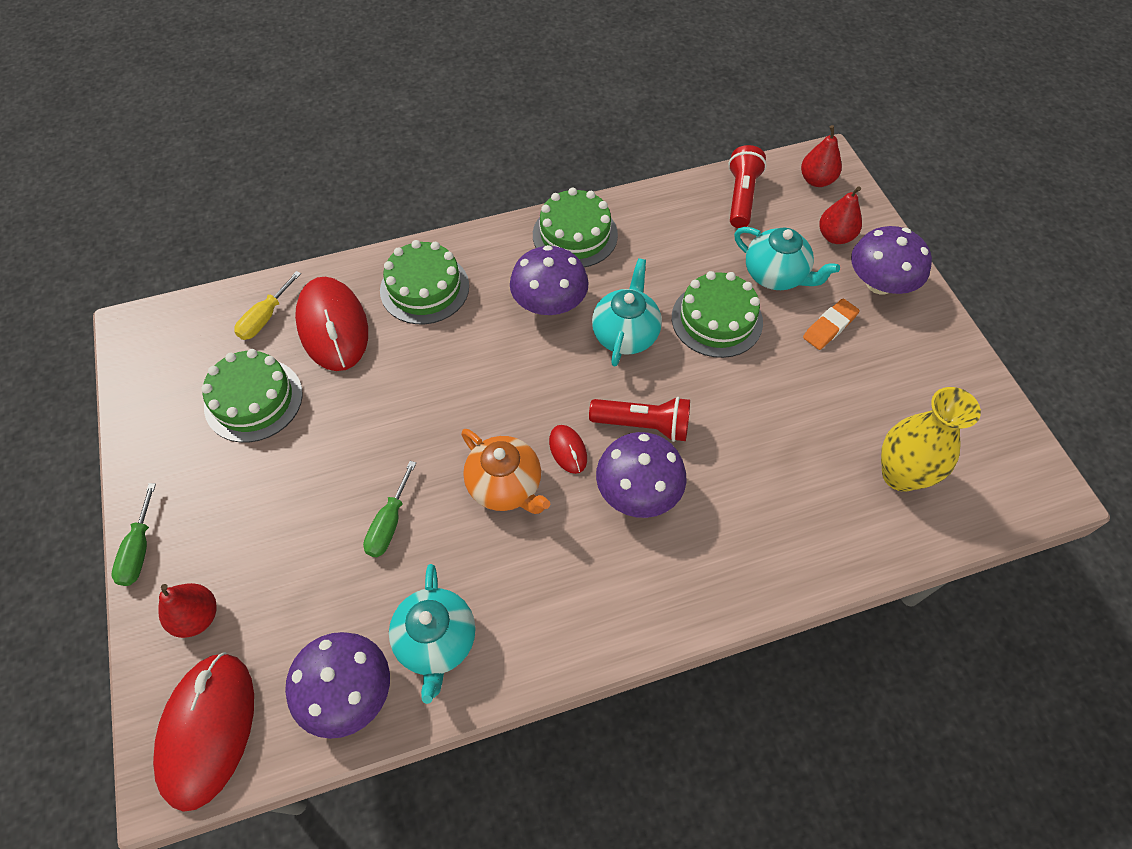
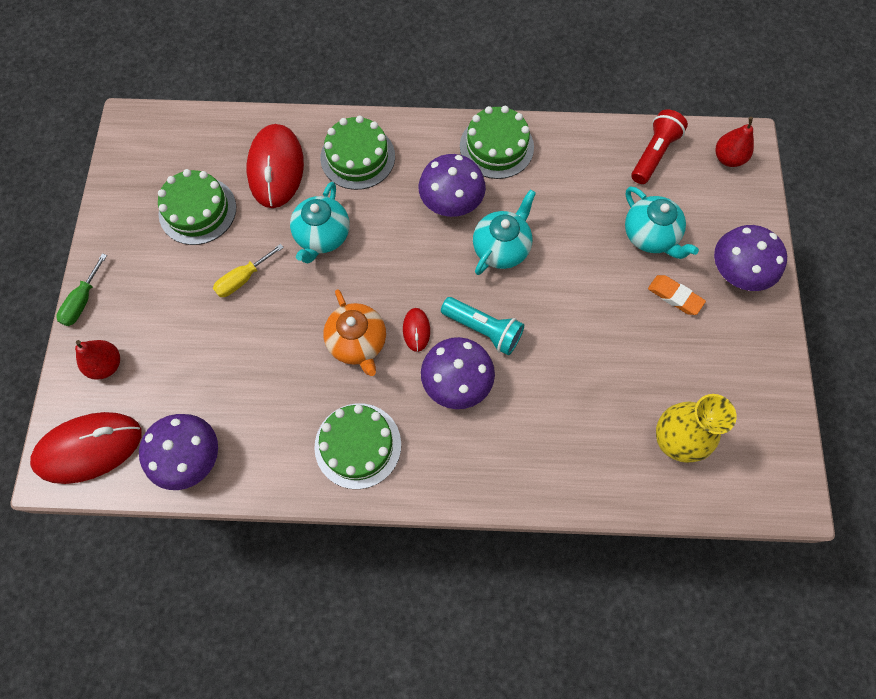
camera: 20 degrees right, 10 degrees up
red mouse [153,652,254,812] -> red mouse turned 45 degrees clockwise [30,412,141,484]
yellow screwdriver [234,271,301,340] -> yellow screwdriver moved to [213,244,284,297]
green screwdriver [363,461,416,557] -> none
turquoise teapot [389,564,476,704] -> turquoise teapot moved to [290,182,350,263]
red flashlight [589,397,690,442] -> turquoise flashlight [441,297,524,355]
green cake [672,271,763,358] -> green cake moved to [314,403,401,489]
orange eraser [803,299,859,350] -> orange eraser turned 60 degrees clockwise [648,275,706,315]
red pear [819,186,862,244] -> none

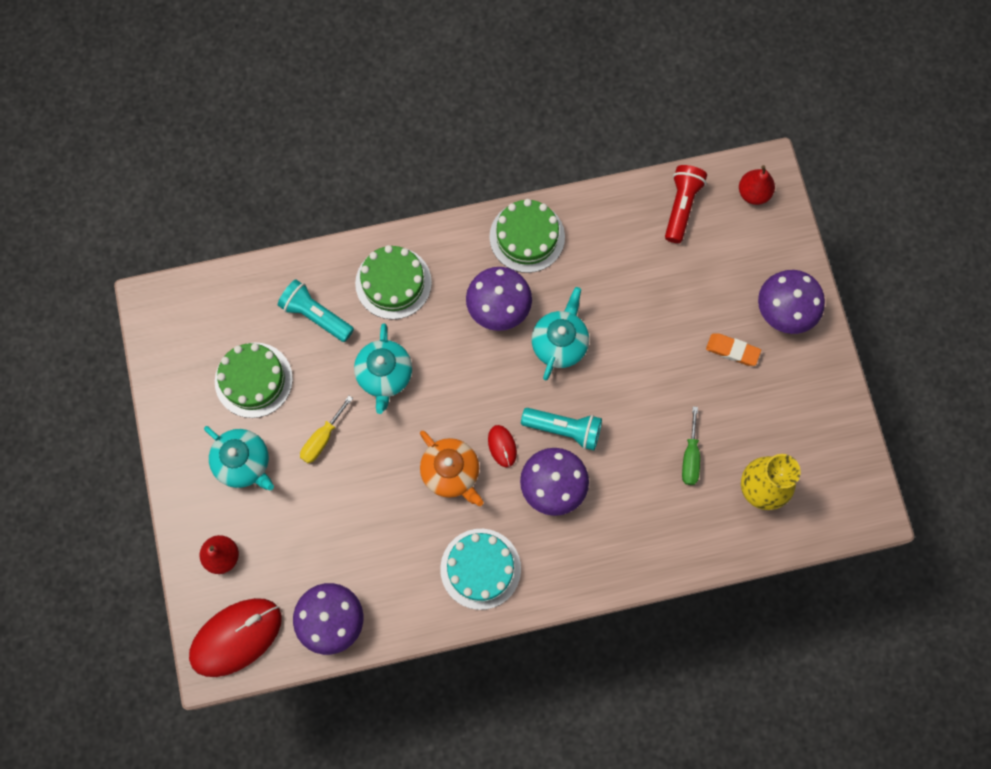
camera: 15 degrees left, 5 degrees up
green screwdriver [56,253,107,326] -> green screwdriver moved to [682,406,700,485]
red mouse [247,124,304,208] -> turquoise flashlight [278,279,354,342]
green cake [314,403,401,489] -> turquoise cake [440,529,521,610]
turquoise teapot [625,186,699,259] -> turquoise teapot moved to [204,426,274,490]

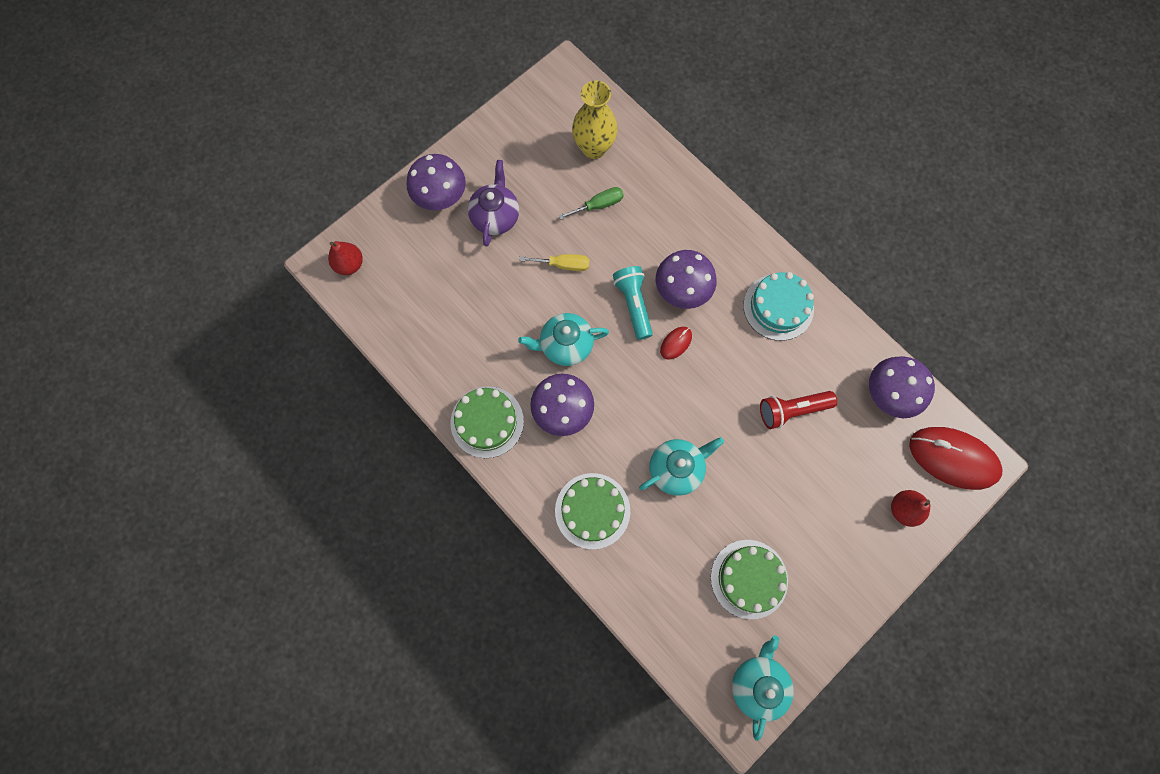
camera: 120 degrees left, 0 degrees up
turquoise teapot [204,426,274,490] -> turquoise teapot moved to [732,635,794,741]
turquoise flashlight [278,279,354,342] -> none
yellow screwdriver [300,396,353,463] -> yellow screwdriver moved to [519,254,589,271]
orange teapot [420,431,484,506] -> none
red flashlight [665,165,707,243] -> red flashlight moved to [760,391,837,429]
orange eraser [706,333,761,366] -> purple teapot [468,160,519,246]

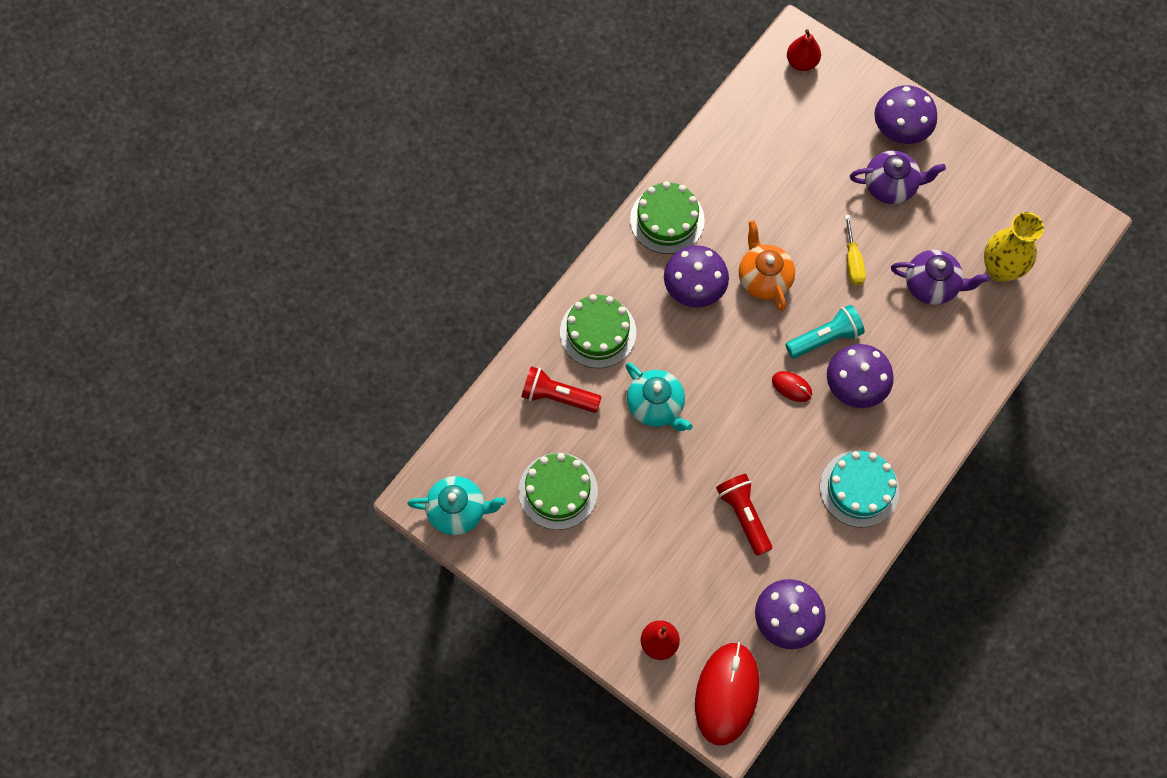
camera: 80 degrees right, 5 degrees down
turquoise teapot [518,313,609,366] -> orange teapot [739,220,795,311]
green screwdriver [559,187,624,220] -> purple teapot [891,250,989,305]
none -> red flashlight [521,366,602,413]

